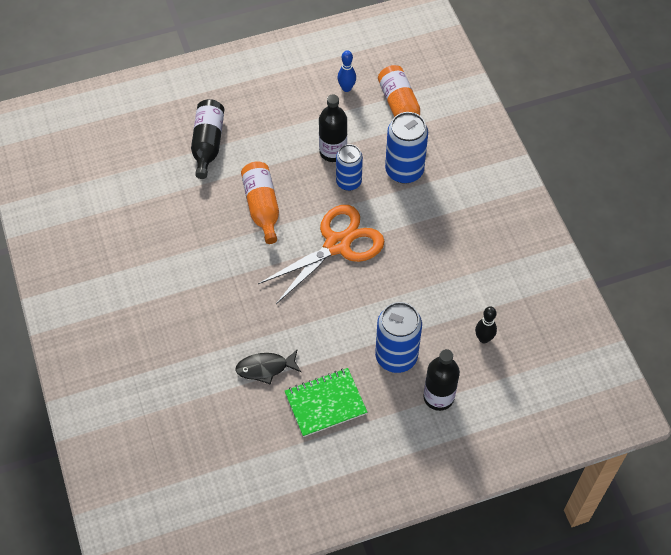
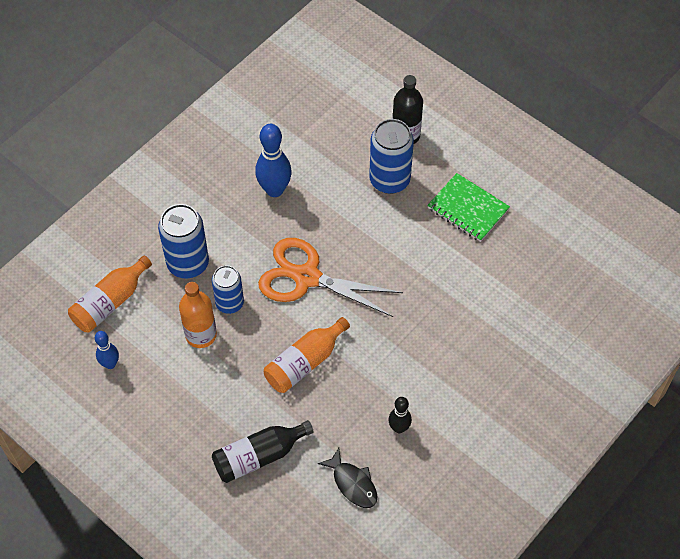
camera: 120 degrees left, 0 degrees up
black fish [235,350,301,385] -> black fish moved to [318,448,378,508]
black bottle [319,94,347,162] -> orange bottle [179,282,217,348]
black bowling pin [475,306,497,343] -> black bowling pin moved to [388,397,412,433]
none -> blue bowling pin [255,124,292,197]

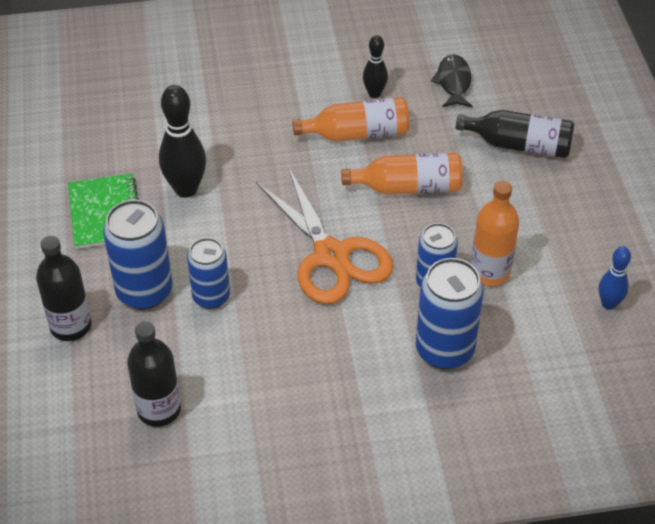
camera: 140 degrees left, 10 degrees down
orange bottle [68,256,152,332] -> orange bottle moved to [292,97,409,142]
blue bowling pin [255,124,292,197] -> none
none -> black bottle [127,321,181,427]
none -> black bowling pin [159,85,206,198]
none -> blue can [187,238,230,309]

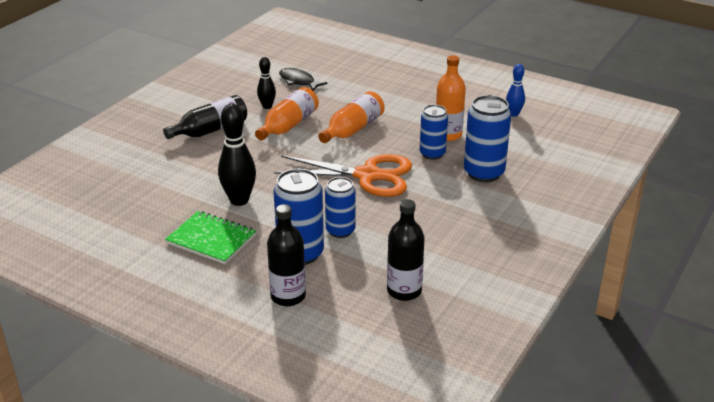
camera: 50 degrees left, 15 degrees down
black bottle [456,110,574,158] -> black bottle moved to [163,95,247,139]

